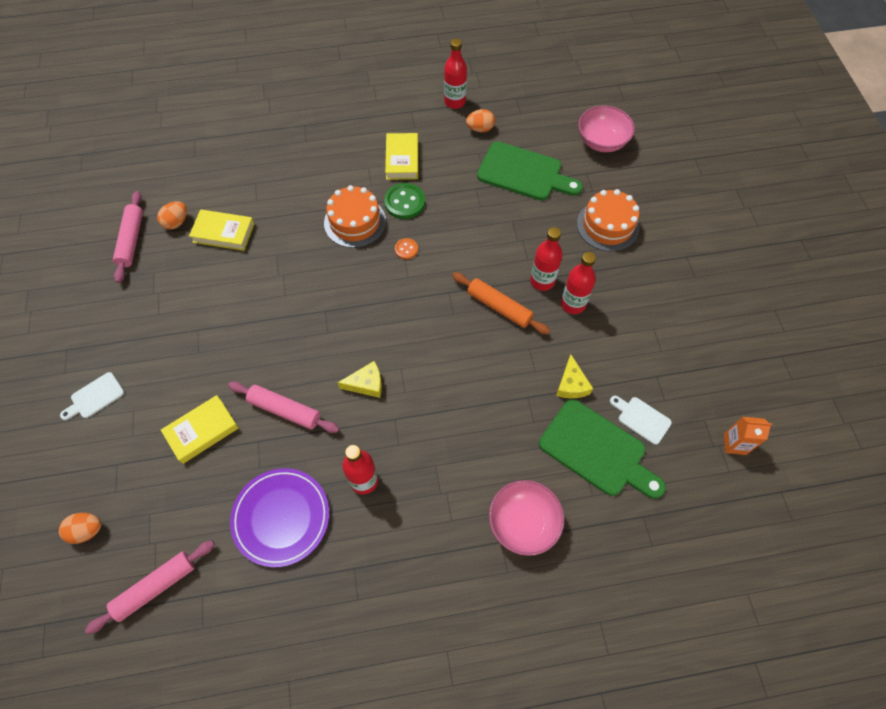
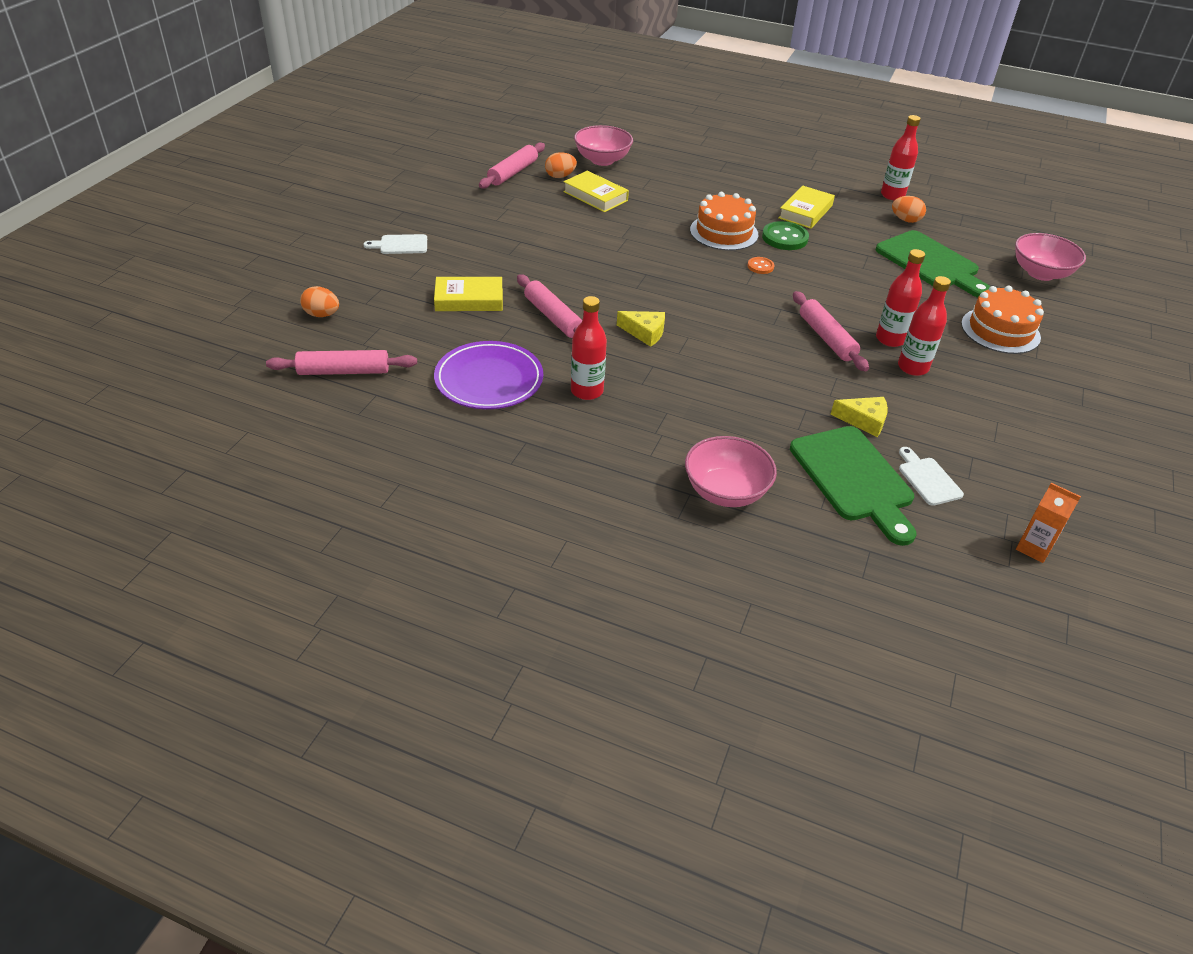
camera: 30 degrees right, 20 degrees down
orange rolling pin [452,272,550,335] -> pink rolling pin [793,291,869,372]
yellow cheese [556,354,593,398] -> yellow cheese turned 105 degrees counterclockwise [831,397,888,437]
none -> pink bowl [574,125,633,166]

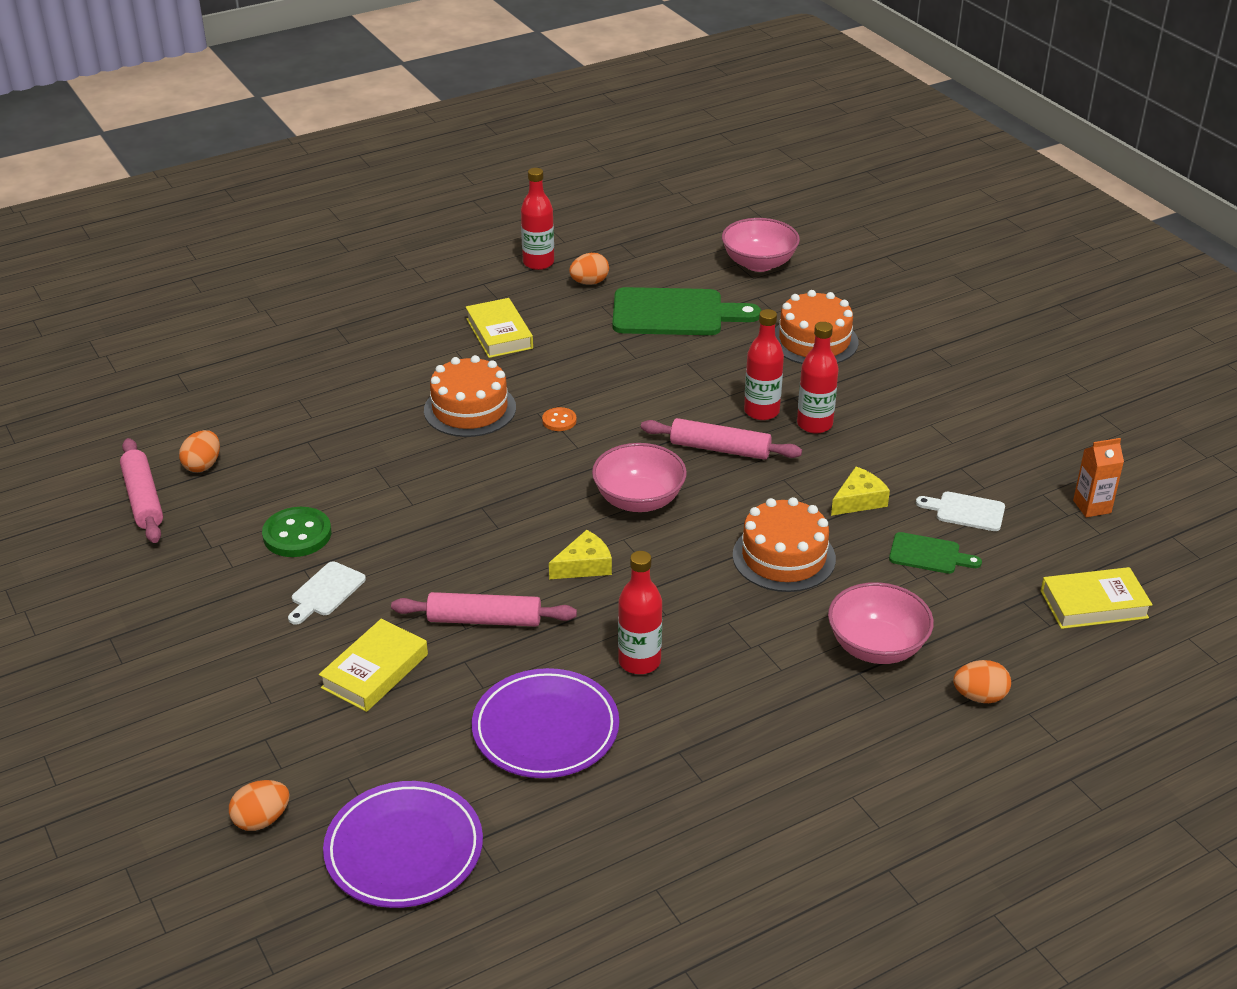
camera: 50 degrees left, 5 degrees down
pink rolling pin [266,350,417,375] -> purple plate [323,781,483,908]
white cutting board [364,234,427,254] -> white cutting board moved to [288,561,366,625]
yellow book [563,171,629,212] -> yellow book moved to [1041,567,1153,629]
pink bowl [574,125,633,166] -> pink bowl moved to [592,443,687,512]
green button [762,221,809,250] -> green button moved to [262,507,331,557]
green cutting board [790,426,916,546] -> green cutting board [889,532,982,574], size x0.50
none -> orange cake [733,497,836,592]
none -> orange egg [953,660,1011,703]

